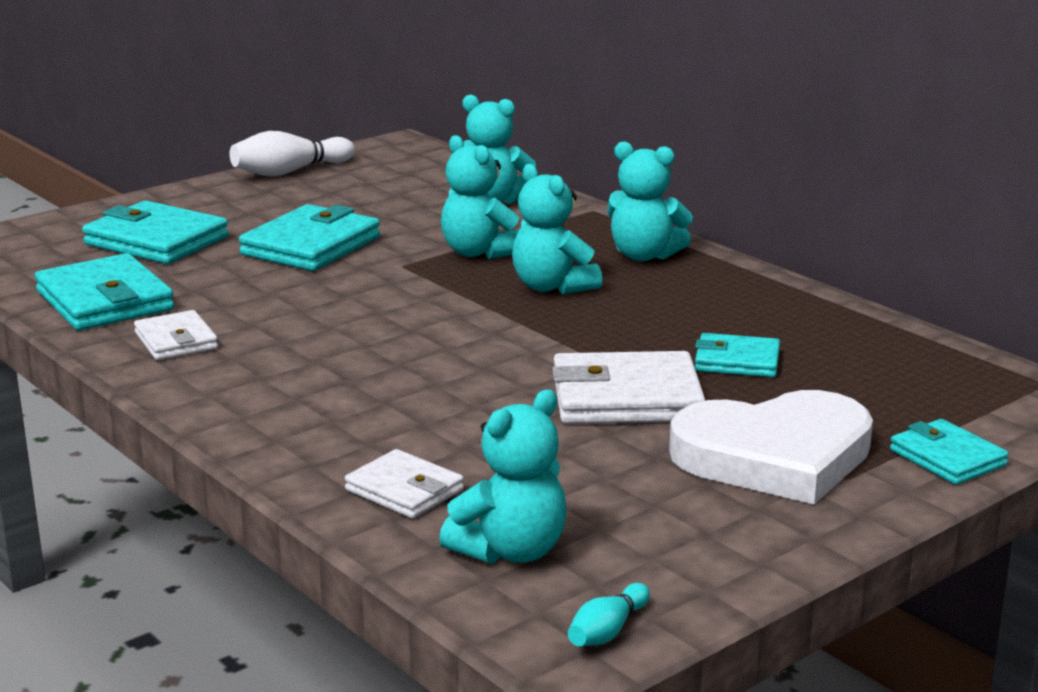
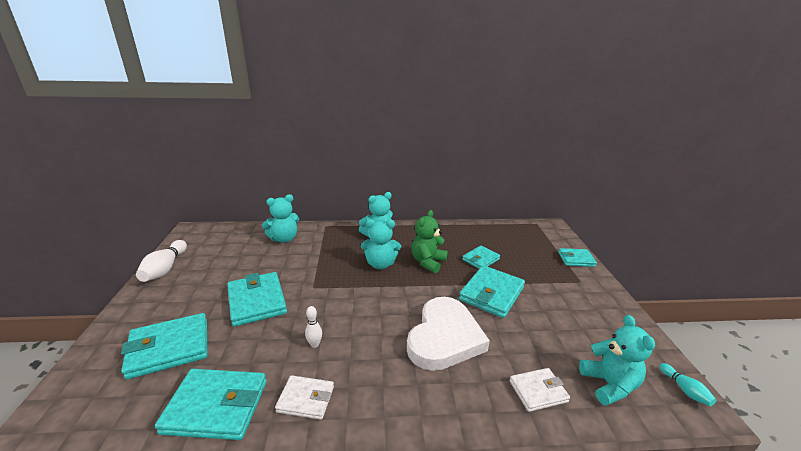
camera: 55 degrees left, 5 degrees up
turquoise teddy bear [441,135,520,259] -> none
white wallet [552,351,706,424] -> turquoise wallet [459,265,525,318]
white heart [669,390,873,504] -> white heart moved to [407,297,490,371]
none -> white bowling pin [305,306,322,348]
none -> green teddy bear [412,210,448,273]

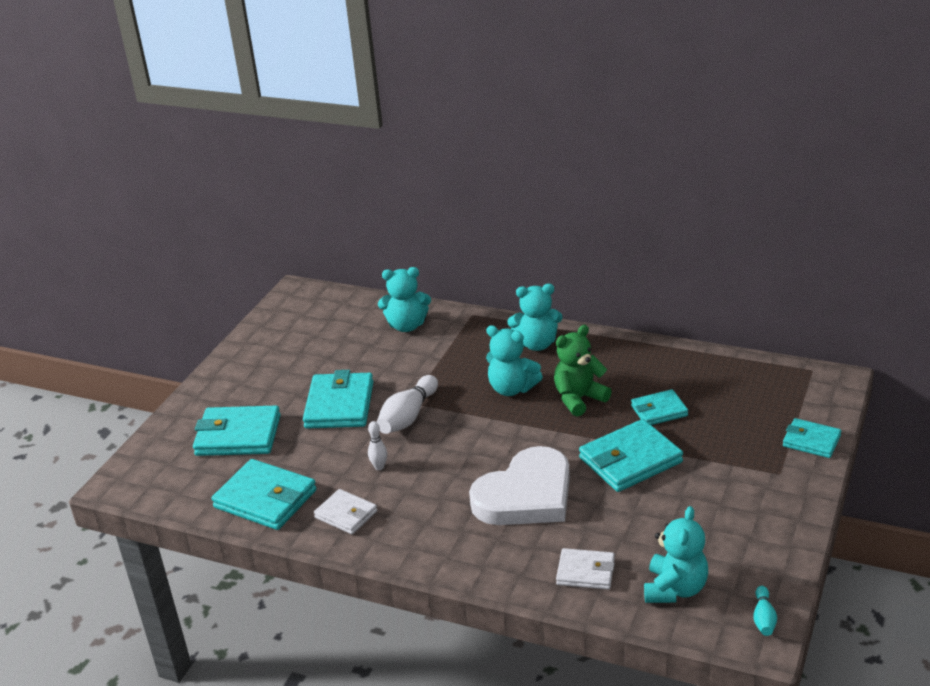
camera: 30 degrees right, 5 degrees up
white bowling pin [136,240,187,282] -> white bowling pin moved to [377,375,438,434]

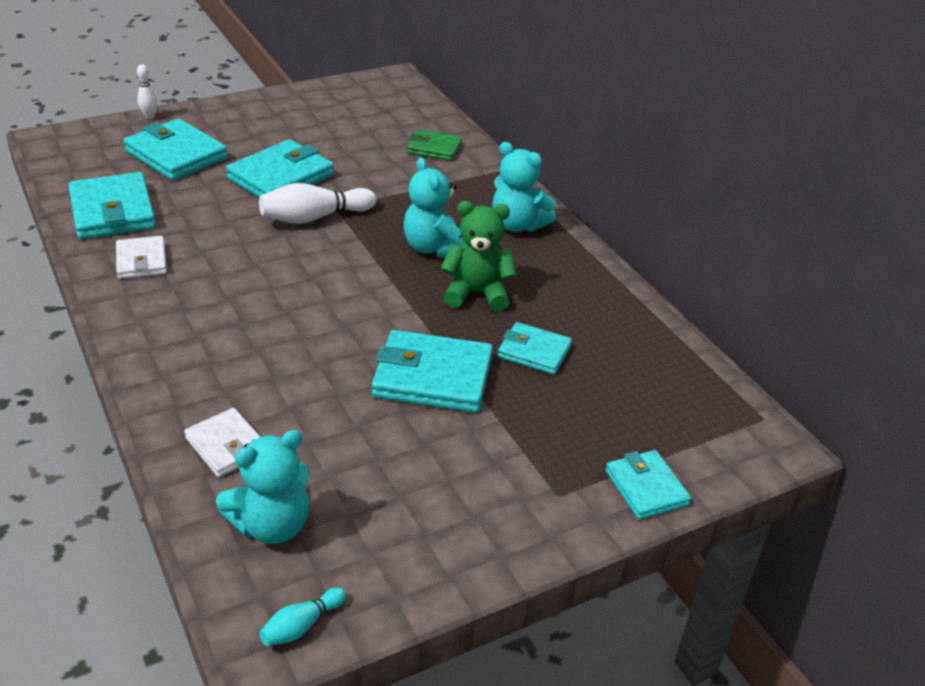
camera: 35 degrees right, 5 degrees up
white bowling pin [368,421,387,470] -> white bowling pin moved to [137,64,157,119]
turquoise teddy bear [378,267,431,332] -> green wallet [407,129,462,161]
white heart [469,446,570,525] -> none

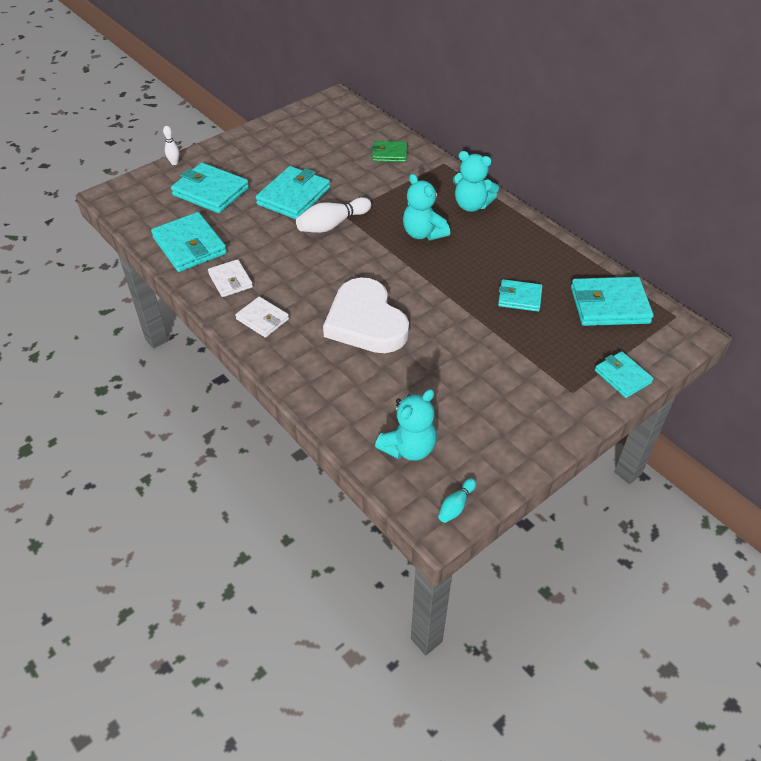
camera: 10 degrees left, 10 degrees up
white wallet [184,408,260,477] -> white wallet moved to [235,296,289,338]
turquoise wallet [372,330,493,413] -> turquoise wallet moved to [571,277,654,326]
green teddy bear [441,201,517,312] -> none
none -> white heart [323,278,409,353]

